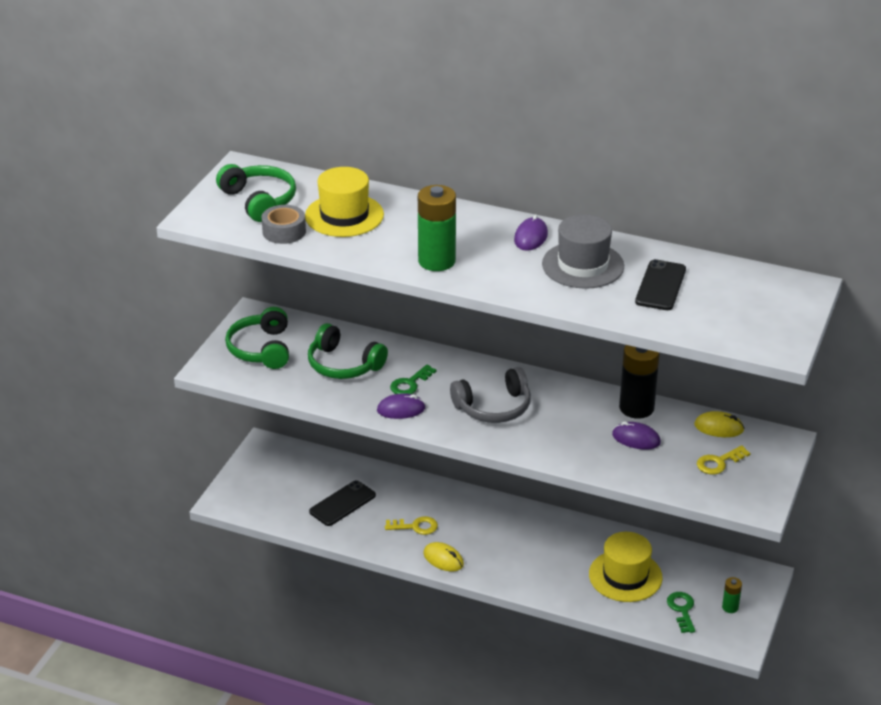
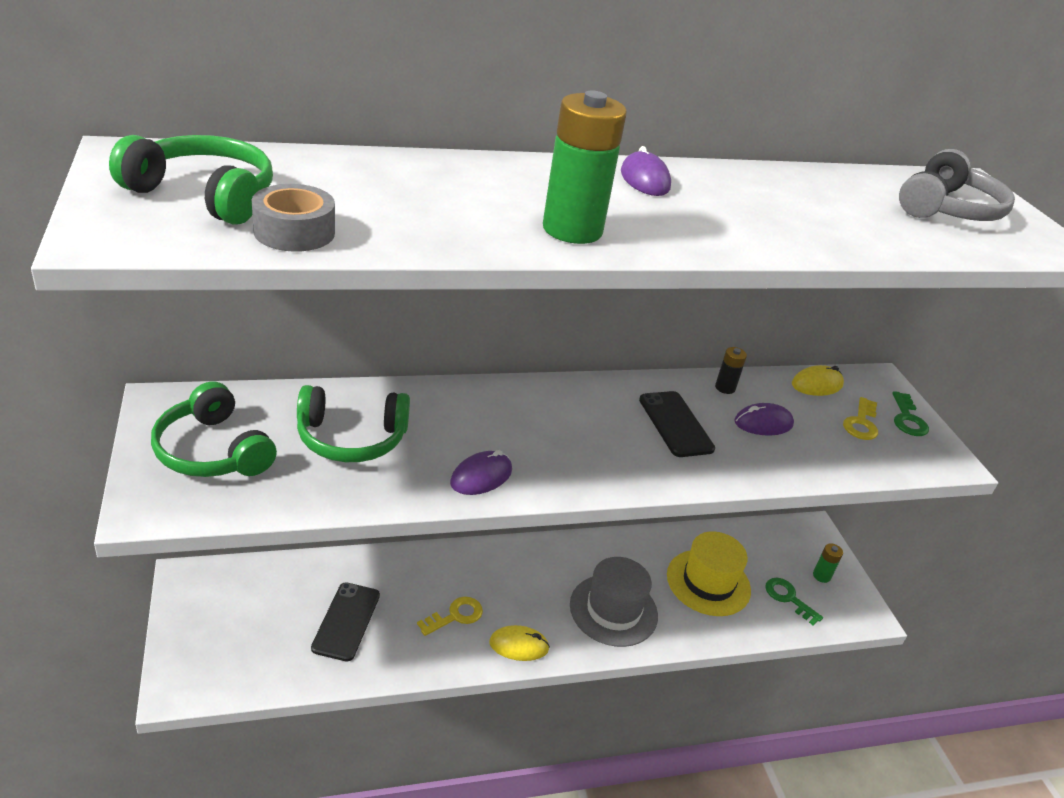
camera: 40 degrees left, 0 degrees up
yellow hat [305,167,384,237] -> none
green key [390,364,437,394] -> green key moved to [893,391,929,436]
grey headphones [450,367,531,423] -> grey headphones moved to [899,149,1015,221]
grey hat [542,214,624,289] -> grey hat moved to [570,557,658,647]
black battery [619,345,660,419] -> black battery [715,347,747,394], size x0.48
black phone [635,259,686,310] -> black phone moved to [639,391,715,457]

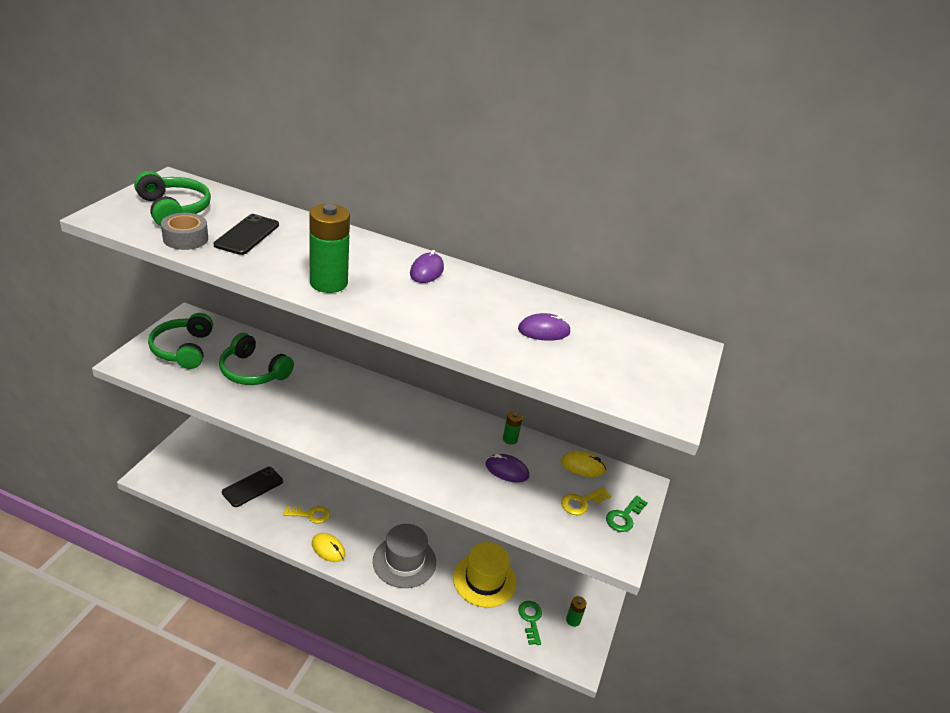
camera: 35 degrees right, 0 degrees up
purple mouse [450,450,512,495] -> purple mouse moved to [518,313,571,341]
black phone [639,391,715,457] -> black phone moved to [214,214,279,255]
black battery [715,347,747,394] -> green battery [503,411,523,445]
grey headphones [899,149,1015,221] -> none

